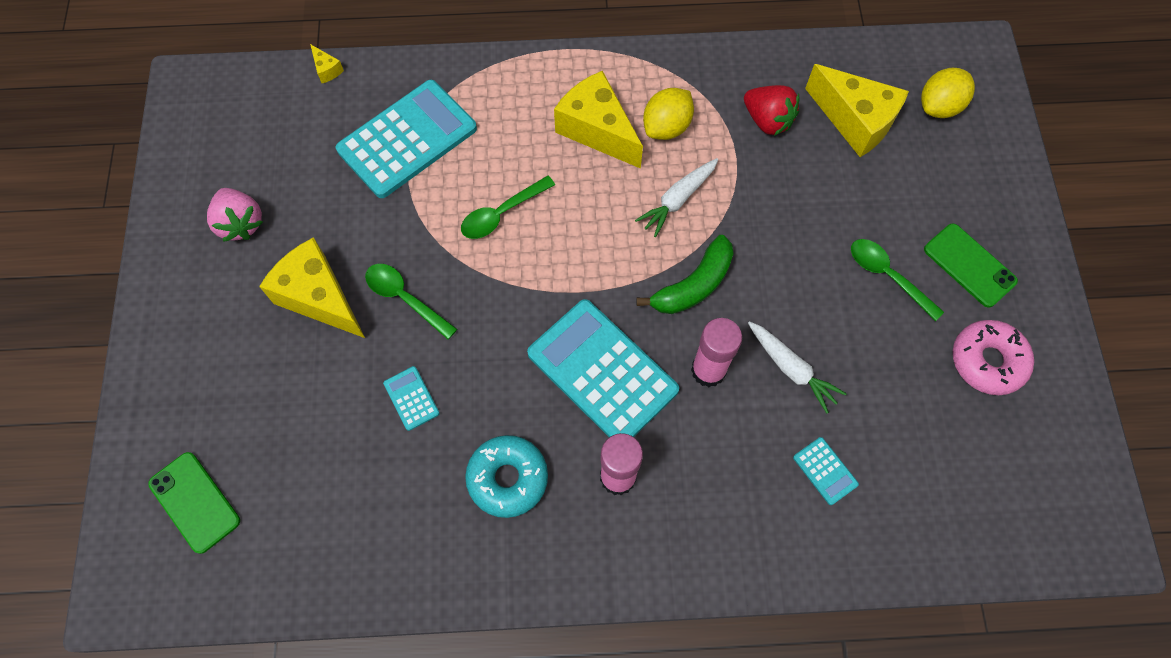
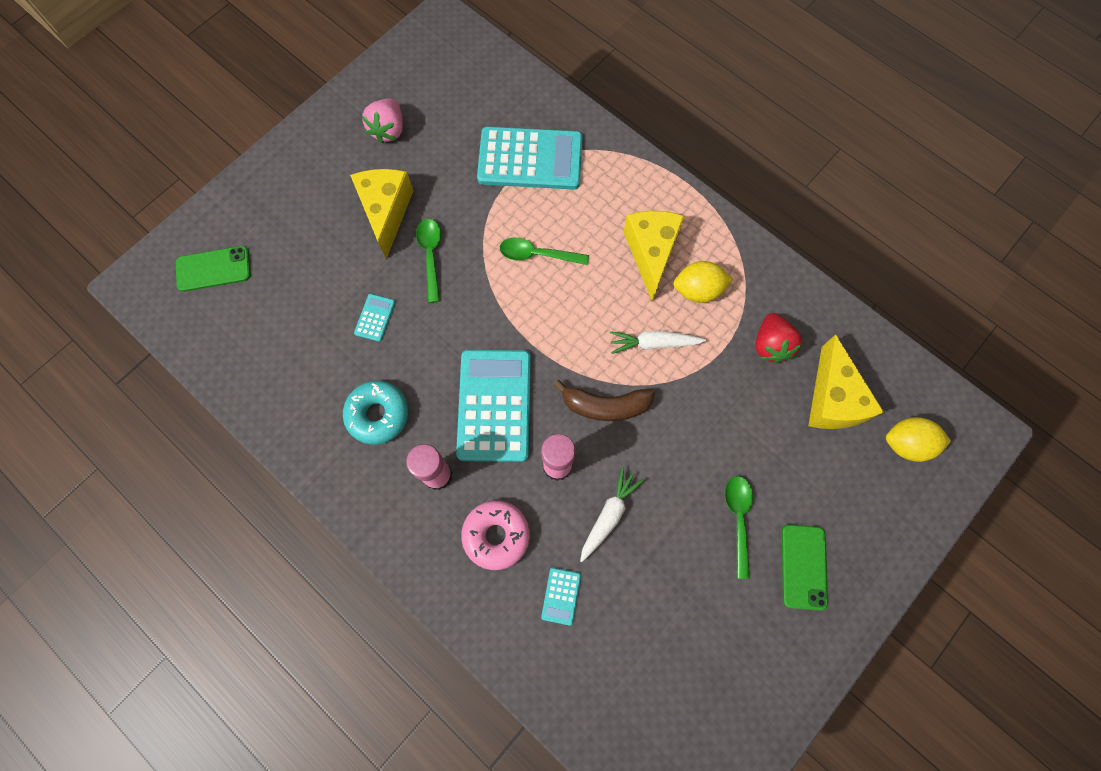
camera: 45 degrees right, 5 degrees up
green phone [148,452,240,554] -> green phone turned 75 degrees clockwise [176,246,251,292]
yellow cheese [310,44,344,83] -> none
green banana [636,235,734,314] -> brown banana [554,380,655,421]
white carrot [748,321,847,414] -> white carrot turned 150 degrees counterclockwise [580,467,644,562]
pink donut [953,320,1034,395] -> pink donut moved to [461,500,530,570]

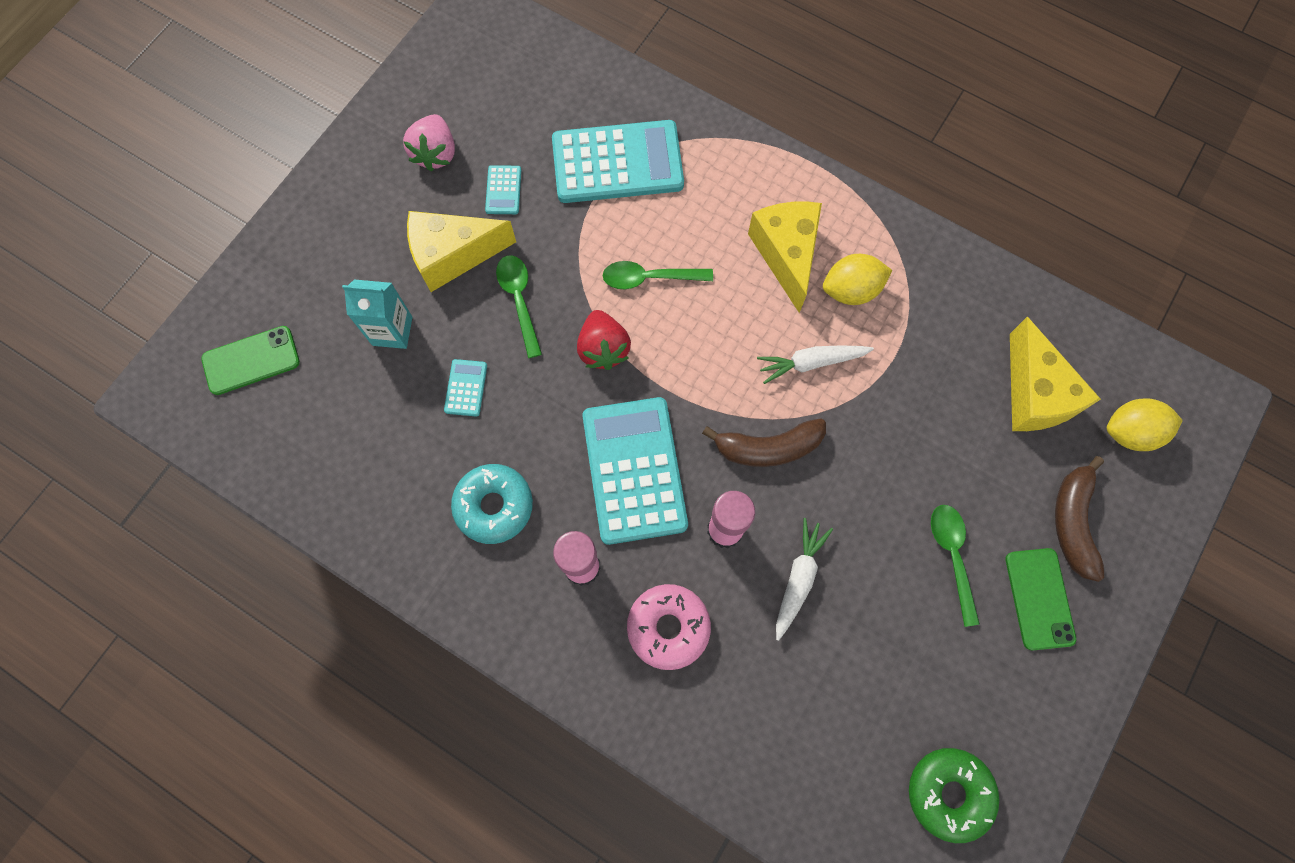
camera: 10 degrees left, 0 degrees up
yellow cheese [350,169,413,259] -> yellow cheese turned 90 degrees counterclockwise [407,211,516,292]
turquoise calculator [541,568,581,626] -> turquoise calculator moved to [485,165,521,214]
red strawberry [755,313,802,364] -> red strawberry moved to [577,310,631,370]
none -> turquoise carton [342,280,413,349]
none -> green donut [909,748,1000,843]
none -> brown banana [1055,456,1105,582]

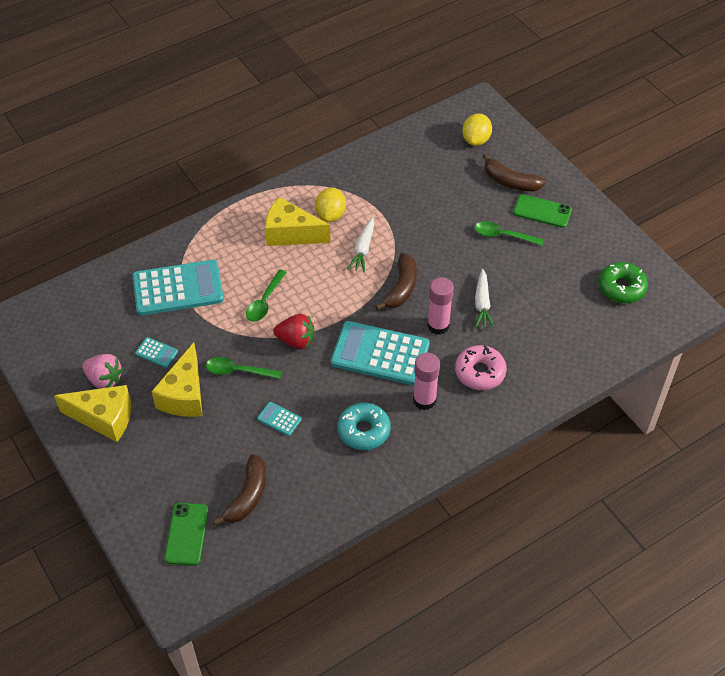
camera: 65 degrees left, 20 degrees down
turquoise carton [342,280,413,349] -> none
turquoise calculator [552,120,684,203] -> turquoise calculator turned 60 degrees clockwise [132,260,224,316]
white carrot [776,518,833,641] -> white carrot turned 135 degrees counterclockwise [475,269,494,328]
yellow cheese [1010,317,1101,431] -> yellow cheese moved to [54,385,131,442]
none -> brown banana [213,454,266,525]

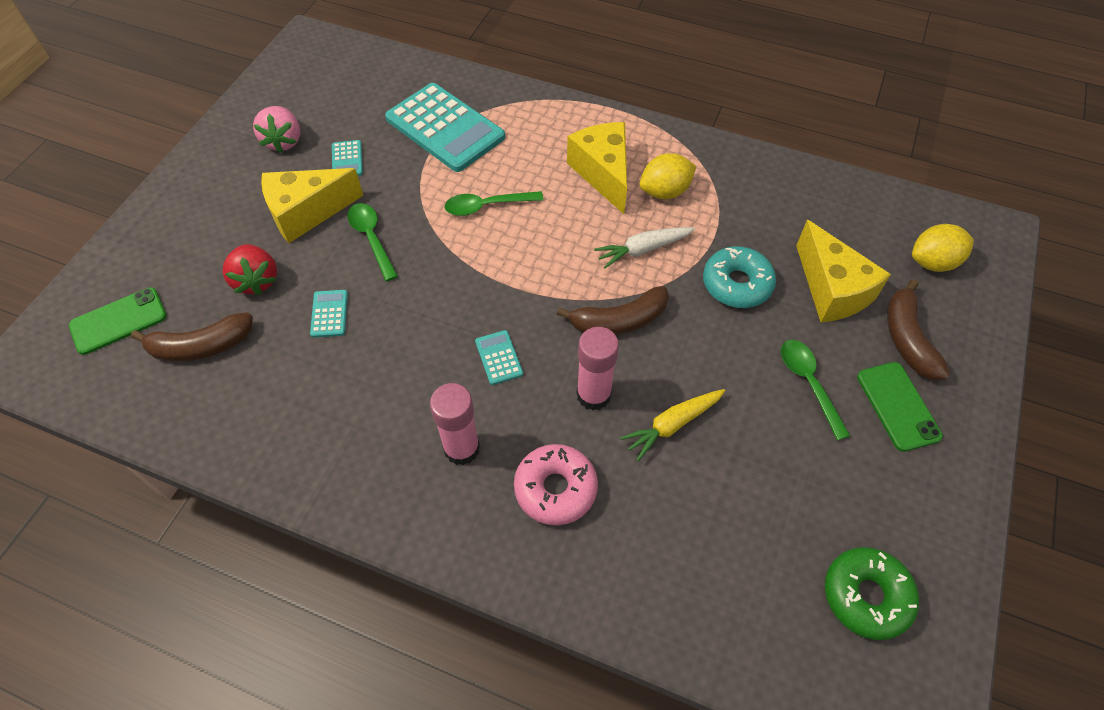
camera: 55 degrees right, 5 degrees up
yellow cheese [54,385,131,442] -> yellow cheese moved to [796,220,891,322]
red strawberry [274,314,314,349] -> red strawberry moved to [223,244,277,295]
turquoise calculator [331,321,430,385] -> turquoise calculator [475,330,523,385], size x0.42
turquoise donut [337,403,391,450] -> turquoise donut moved to [703,246,776,308]
white carrot [475,269,494,328] -> yellow carrot [620,389,725,461]

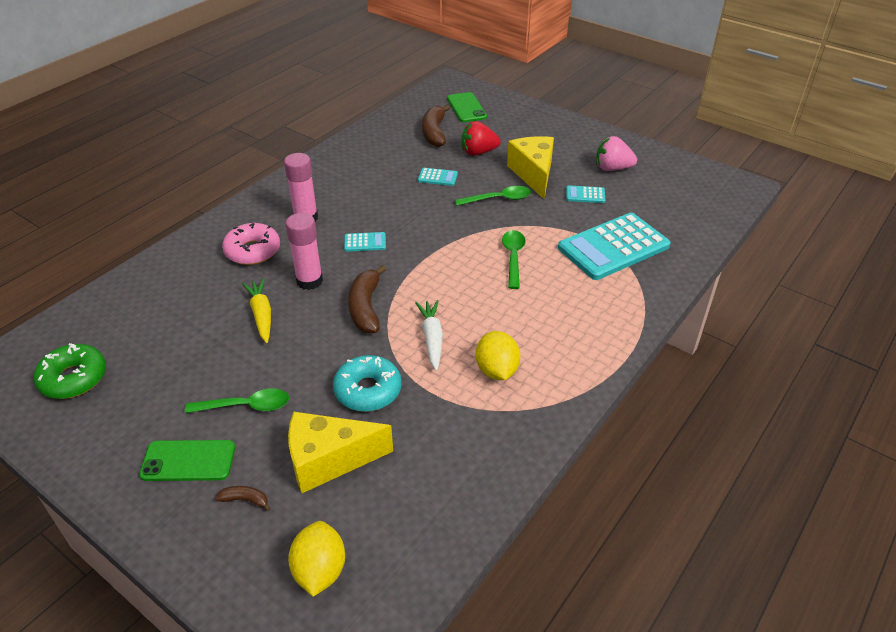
camera: 105 degrees right, 15 degrees down
yellow cheese [567,122,627,214] -> none
brown banana [887,279,950,380] -> brown banana [216,486,271,511], size x0.48

